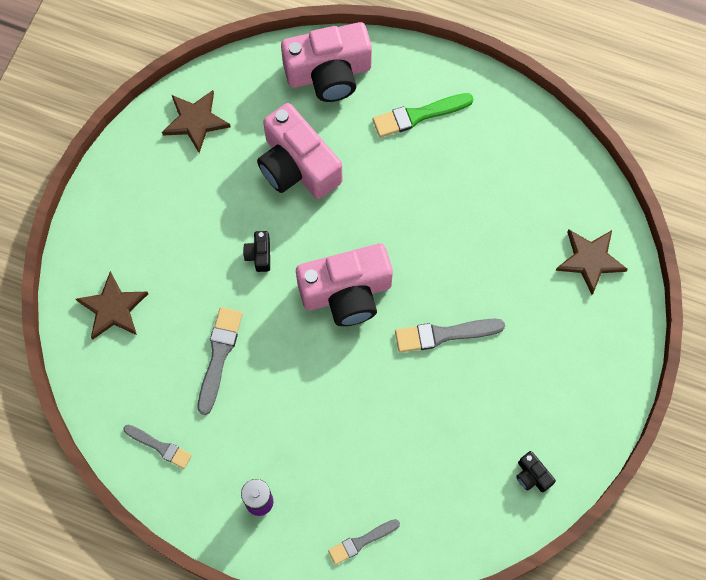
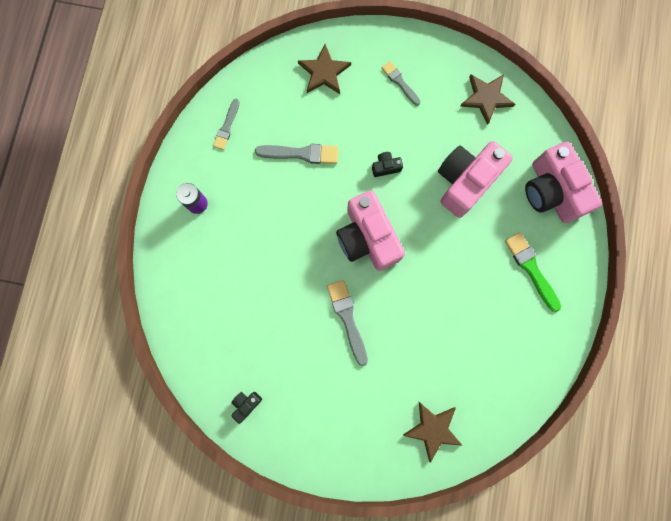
camera: 80 degrees right, 10 degrees up
grey brush [328,519,400,565] -> grey brush moved to [382,61,421,106]

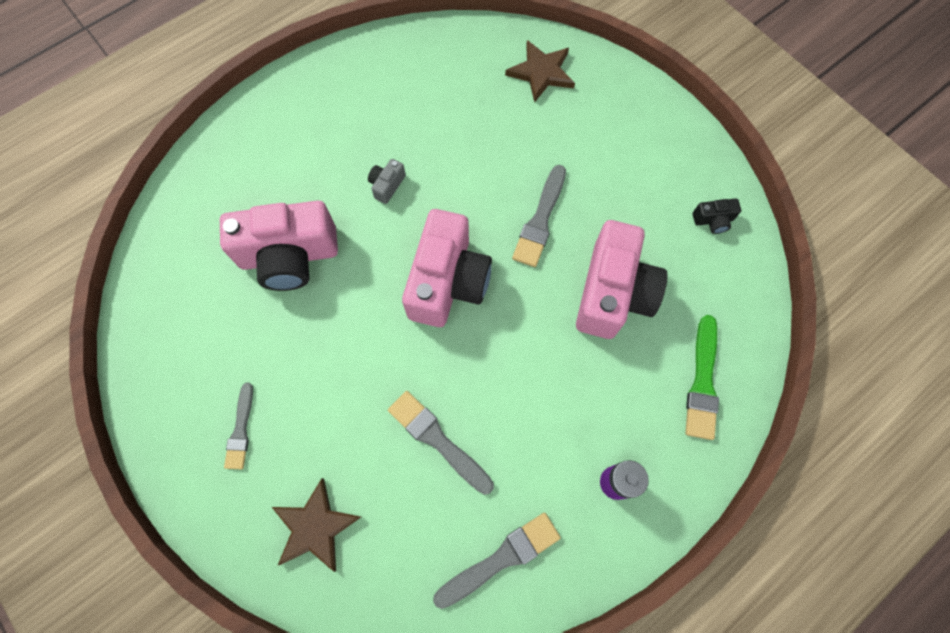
camera: 140 degrees left, 10 degrees down
grey brush [213,99,240,150] -> grey brush [433,513,561,609], size x1.51
black camera [372,152,403,177] -> none
brown star [460,74,515,125] -> none
green brush [505,232,561,312] -> green brush moved to [685,315,719,440]
pink camera [525,141,602,223] -> pink camera moved to [576,220,668,339]
none -> grey camera [368,159,406,204]

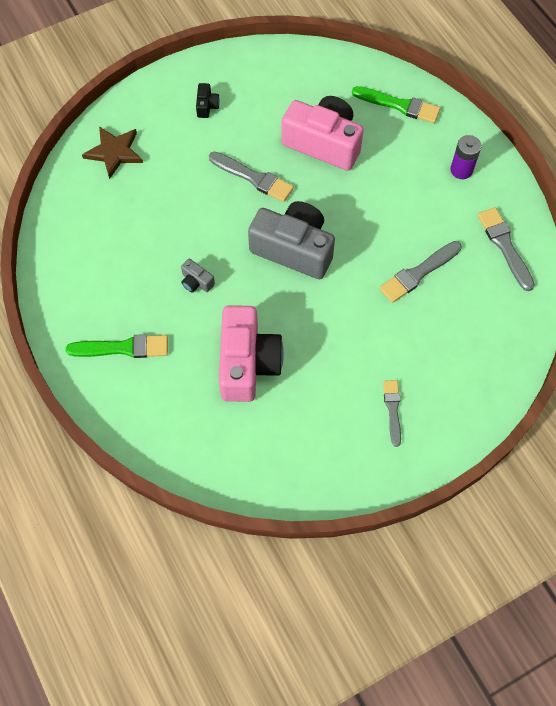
camera: 80 degrees left, 5 degrees down
grey brush [224,383,253,469] -> grey brush turned 105 degrees counterclockwise [383,380,401,447]
brown star [272,478,361,572] -> none
pink camera [402,209,492,327] -> grey camera [248,201,335,279]
black camera [693,198,741,234] -> black camera moved to [196,83,220,118]
none -> green brush [66,334,168,358]

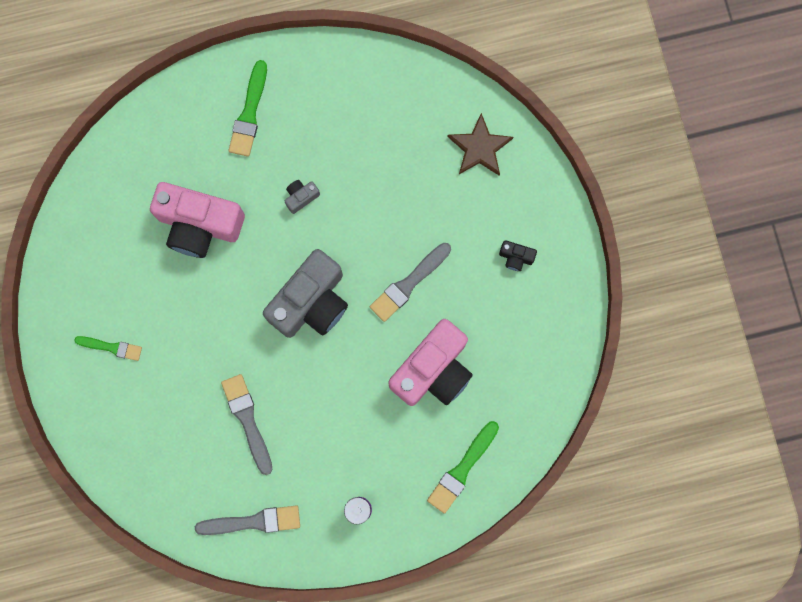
camera: 105 degrees right, 15 degrees up
grey brush [383,380,401,447] -> green brush [74,336,142,361]

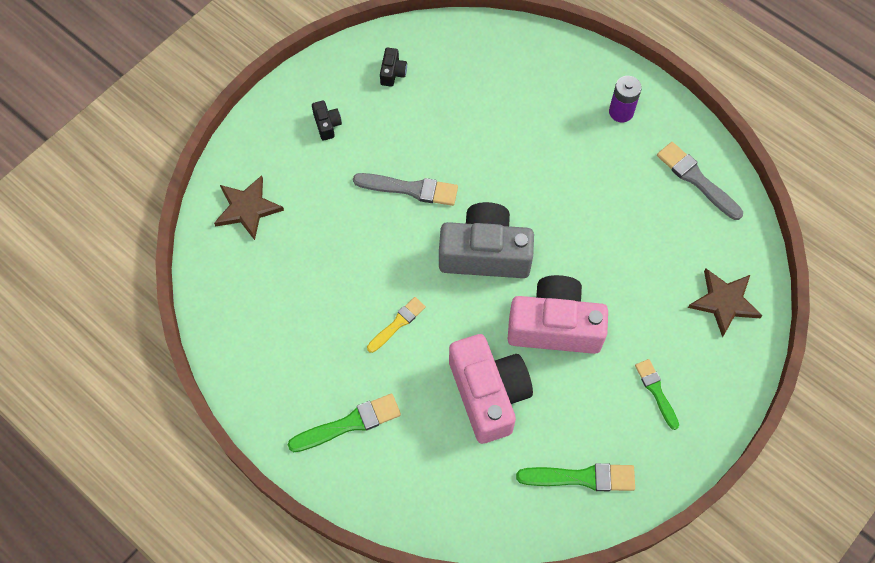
camera: 125 degrees left, 15 degrees down
grey brush [221,374,272,475] -> none
grey camera [285,180,320,214] -> yellow brush [367,297,426,353]
pink camera [388,319,473,406] -> pink camera moved to [507,275,608,354]
green brush [427,421,499,514] -> green brush moved to [516,463,635,491]
none -> black camera [380,48,407,87]
none -> brown star [688,269,763,337]

